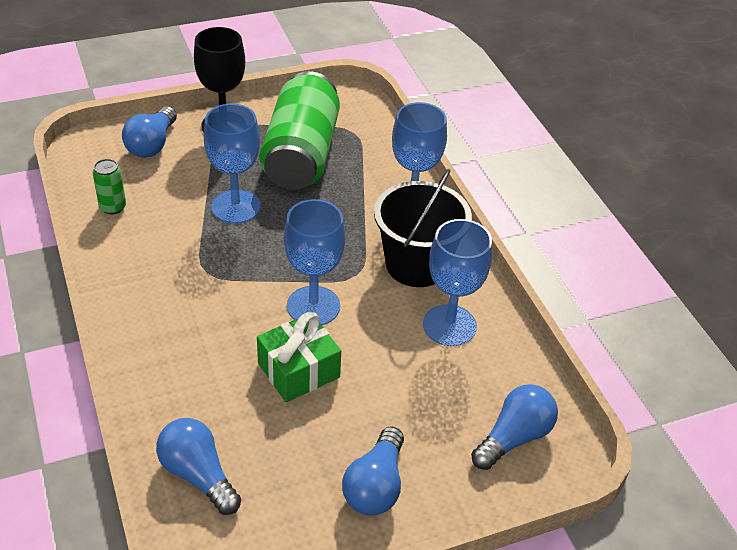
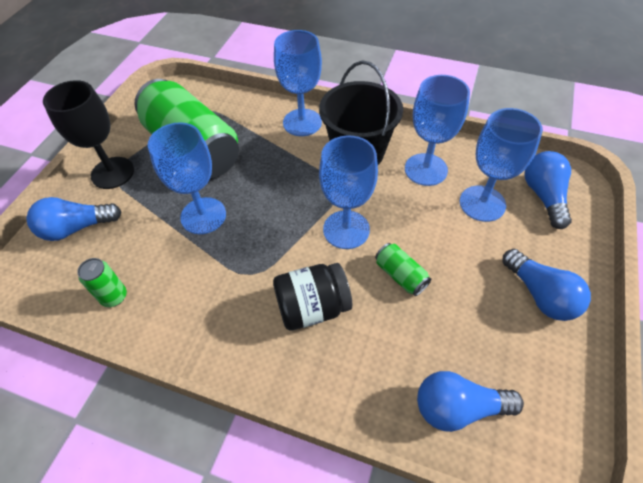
camera: 45 degrees left, 10 degrees up
blue light bulb [122,106,177,158] -> blue light bulb turned 105 degrees clockwise [26,197,122,241]
green gift [257,312,341,402] -> green can [375,243,431,296]
none -> black jar [273,263,352,331]
none -> blue goblet [459,108,543,222]

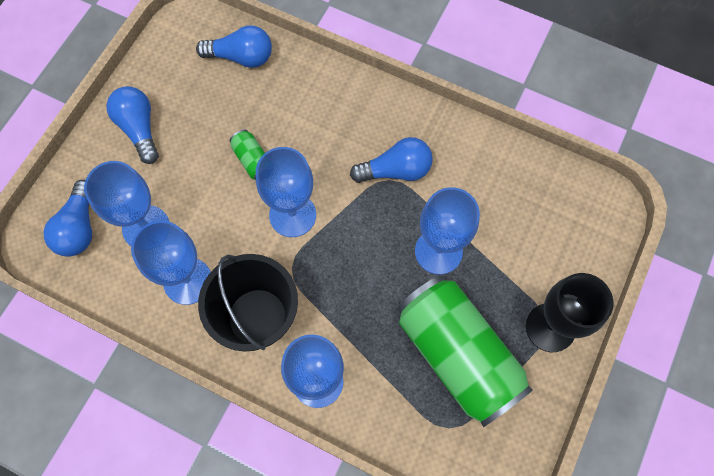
camera: 175 degrees left, 15 degrees up
blue light bulb [26,197,122,241] -> blue light bulb moved to [350,137,433,183]
green can [77,258,127,307] -> none
black jar [273,263,352,331] -> none

